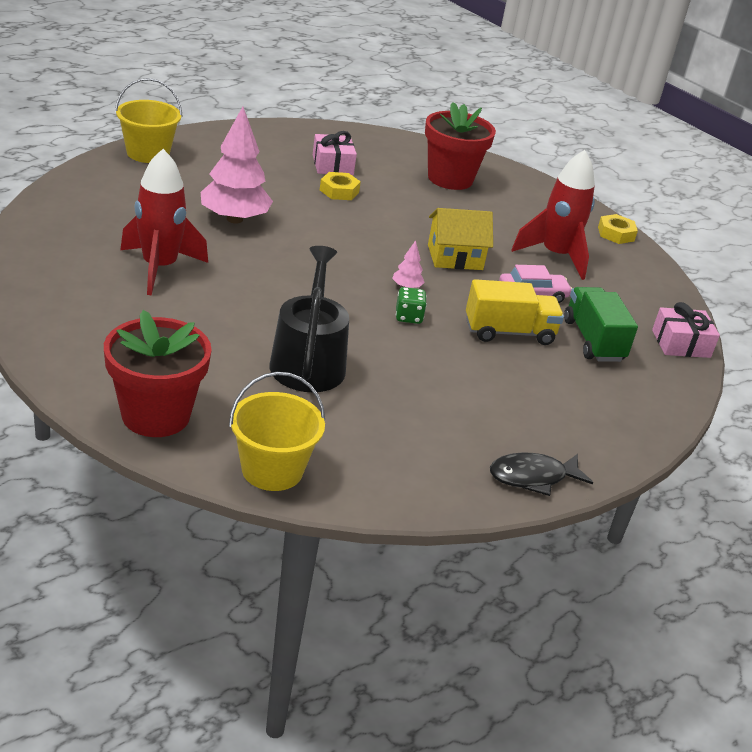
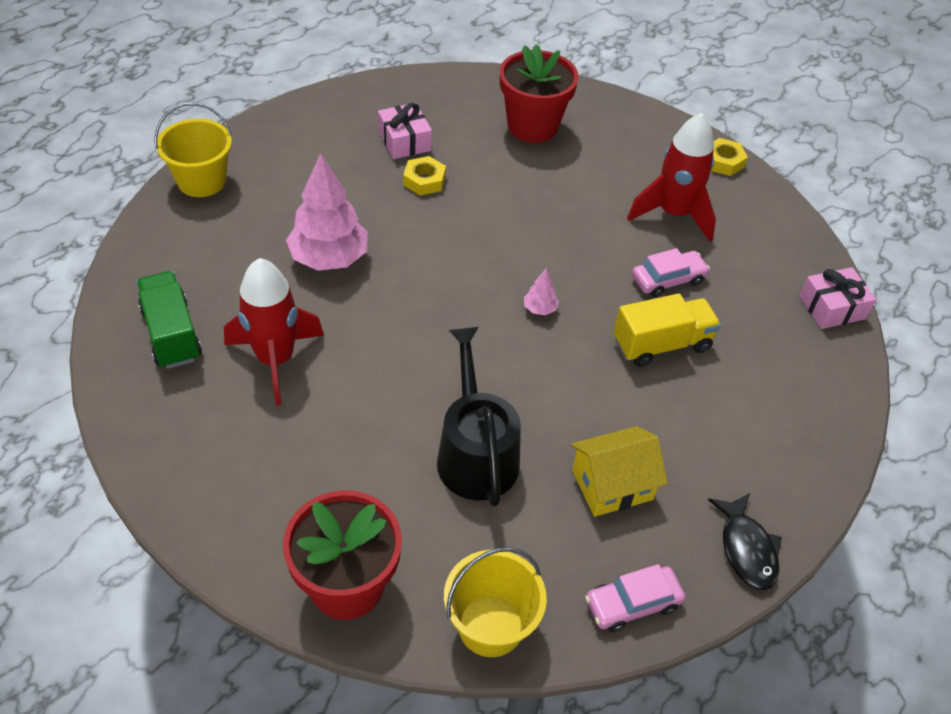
camera: 10 degrees left, 15 degrees up
green dice [396,287,427,324] -> none
yellow house [428,208,493,270] -> yellow house moved to [571,426,668,517]
black fish [490,452,593,496] -> black fish turned 75 degrees counterclockwise [708,493,781,590]
green truck [564,287,638,362] -> green truck moved to [136,271,202,369]
none -> pink car [585,564,686,632]

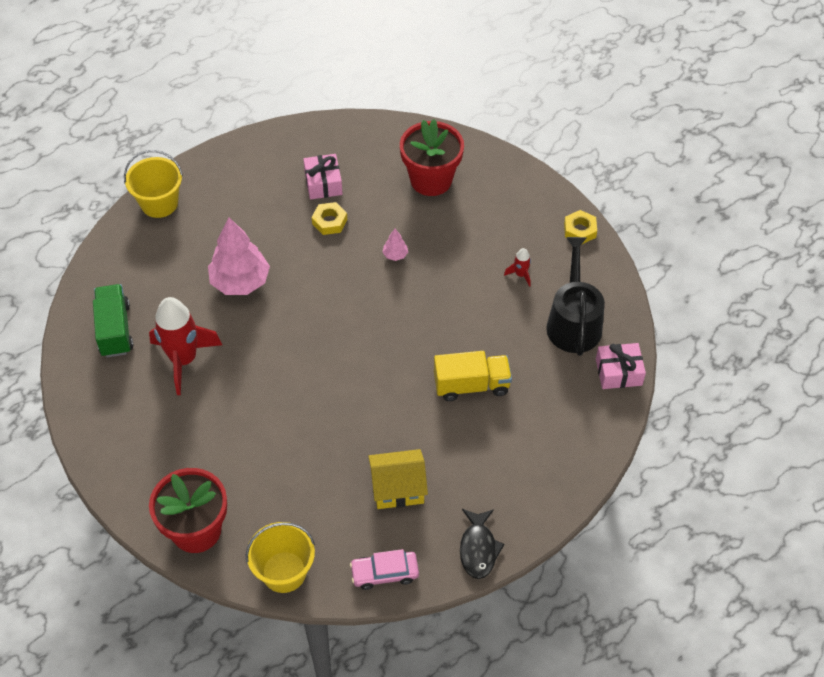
camera: 15 degrees right, 5 degrees up
black watering can [437,327,521,506] -> black watering can moved to [546,237,605,356]
pink tree [524,269,559,315] -> pink tree moved to [382,229,408,261]
red rocket [627,113,716,242] -> red rocket [504,248,531,287], size x0.43
pink car [632,248,710,297] -> none

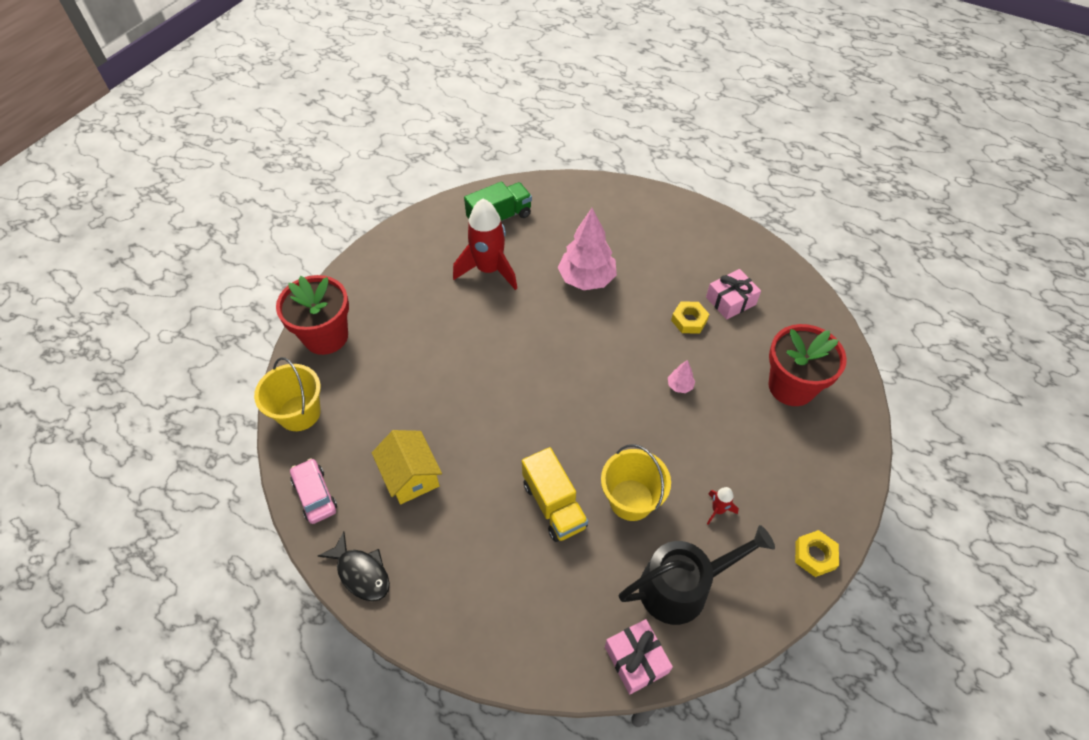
camera: 70 degrees right, 0 degrees up
yellow bucket [124,150,183,218] -> yellow bucket moved to [601,444,671,521]
black fish [460,509,505,579] -> black fish turned 120 degrees counterclockwise [318,532,390,601]

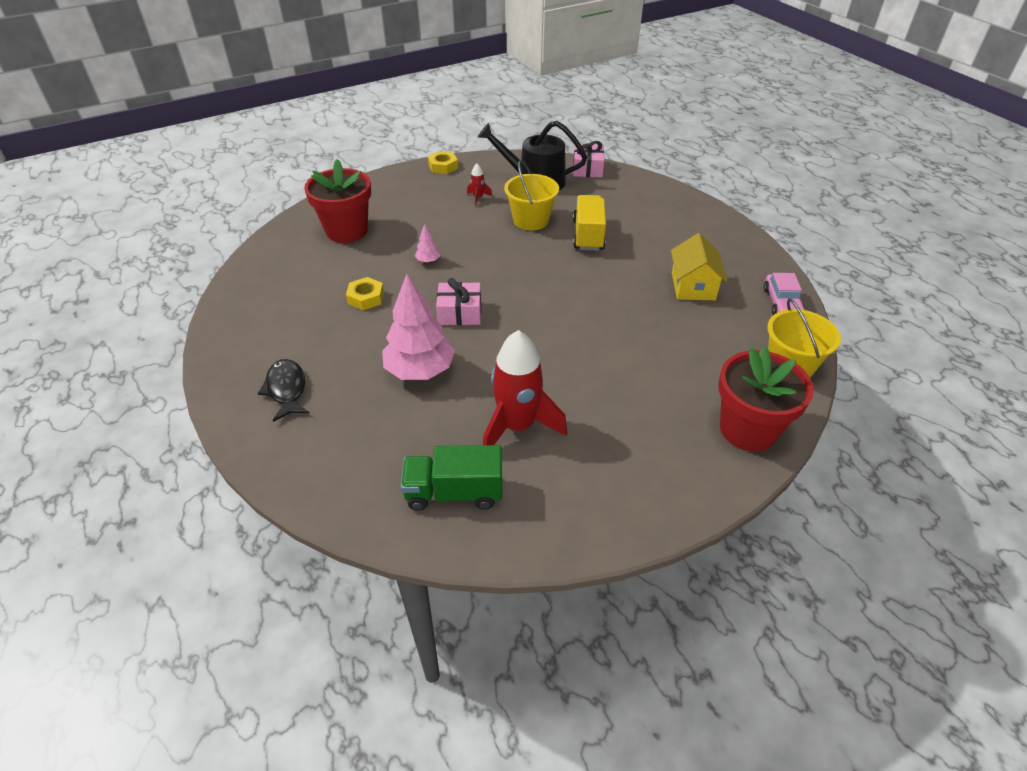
camera: 150 degrees left, 10 degrees down
black fish [318,532,390,601] -> black fish moved to [258,359,309,422]
pink gift [706,269,761,320] -> pink gift moved to [436,278,481,325]

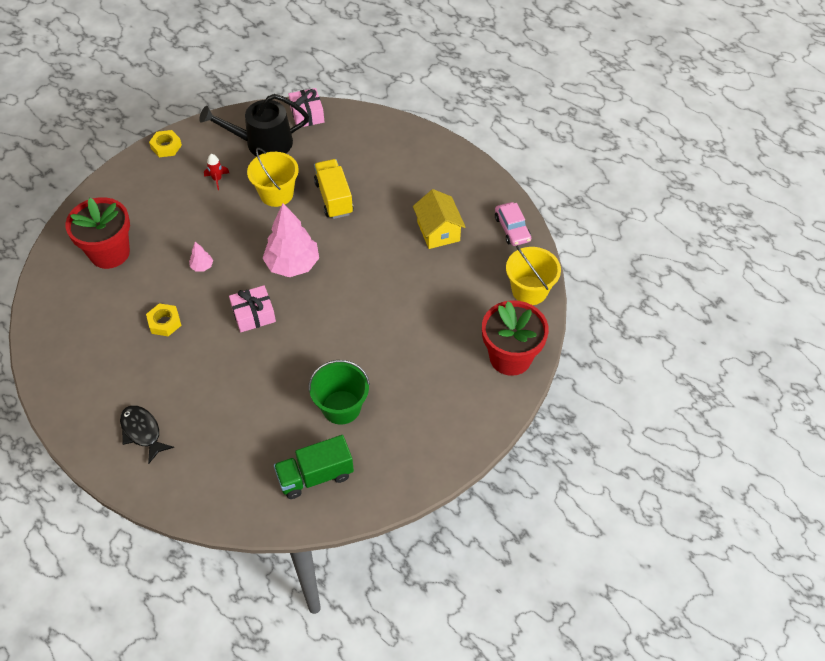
camera: 20 degrees left, 10 degrees up
pink tree [382,274,455,380] -> pink tree moved to [262,203,319,277]
red rocket [483,330,567,445] -> green bucket [308,360,370,425]

